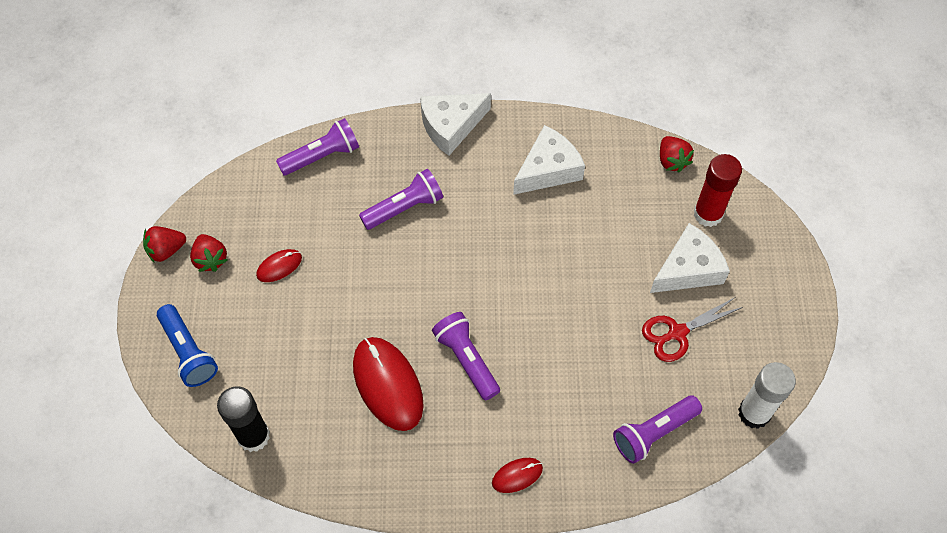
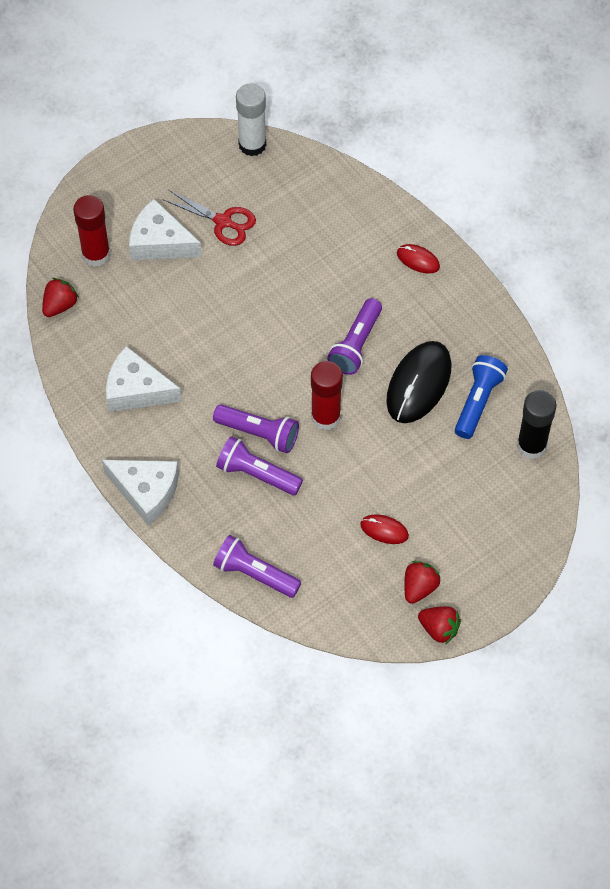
camera: 125 degrees left, 0 degrees up
blue flashlight [157,304,218,387] -> blue flashlight moved to [455,355,508,439]
red mouse [353,337,424,431] -> black mouse [386,341,452,423]
purple flashlight [613,395,702,464] -> purple flashlight moved to [213,404,299,453]
none -> red glue stick [311,361,343,431]

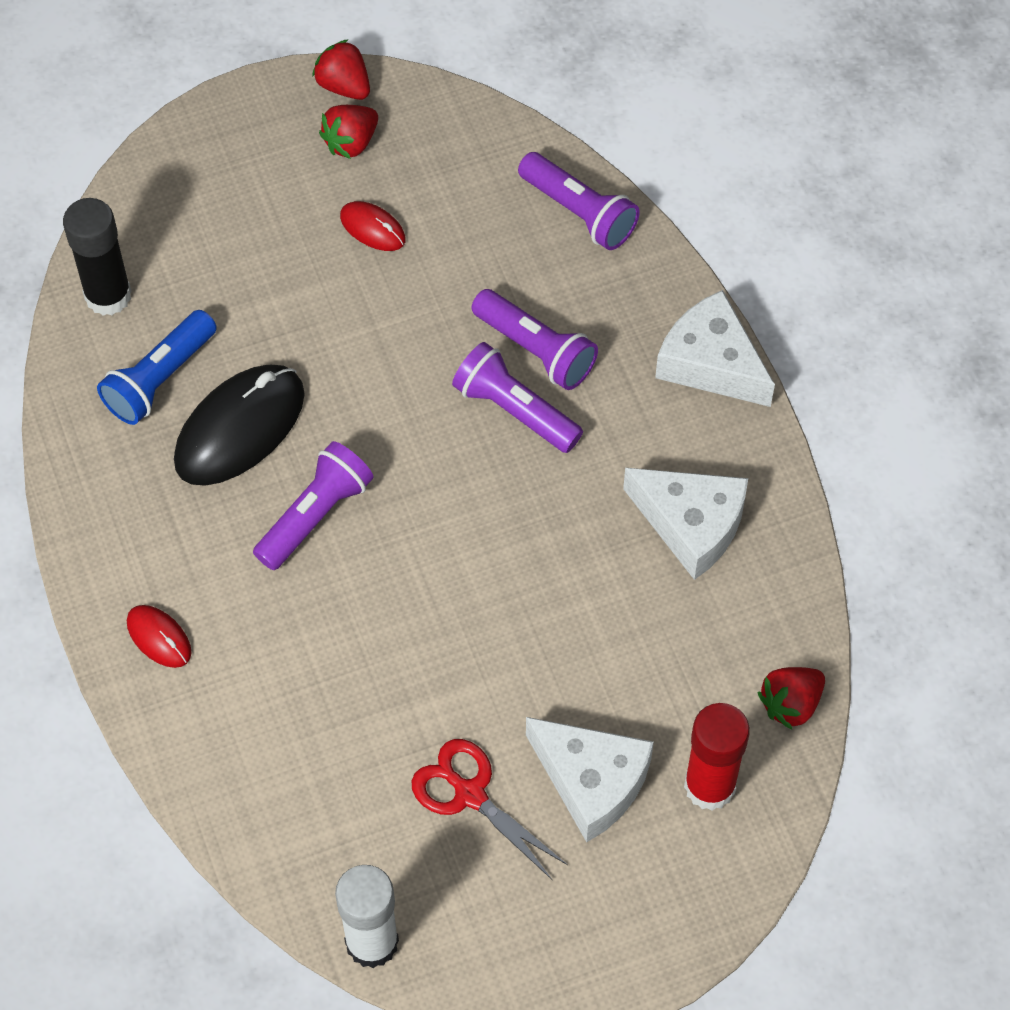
camera: 165 degrees left, 0 degrees up
red glue stick [311,361,343,431] -> none

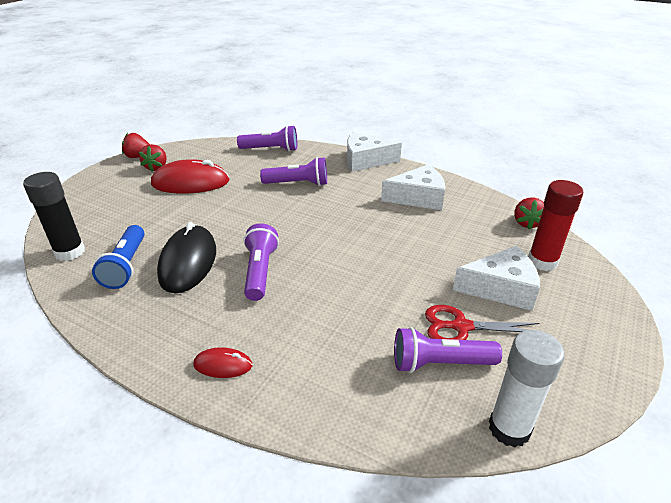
camera: 40 degrees left, 25 degrees down
red mouse [340,201,406,251] -> red mouse [151,159,230,193], size x2.03
purple flashlight [452,342,583,453] -> purple flashlight moved to [394,327,502,373]

